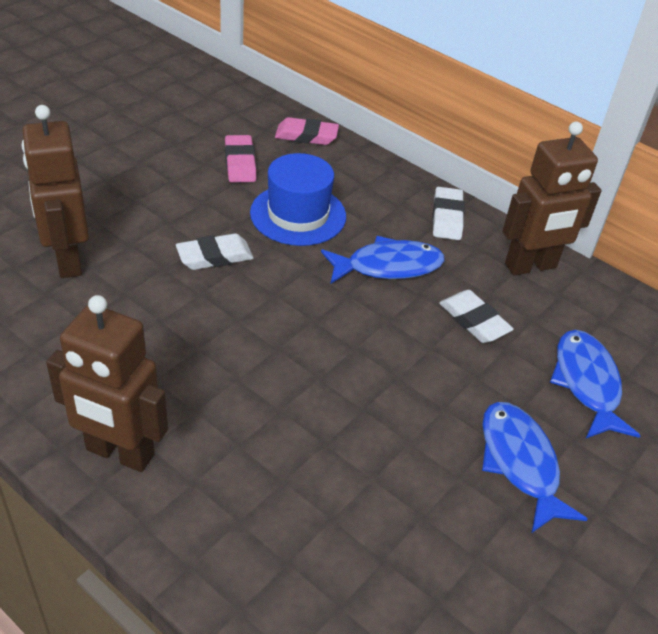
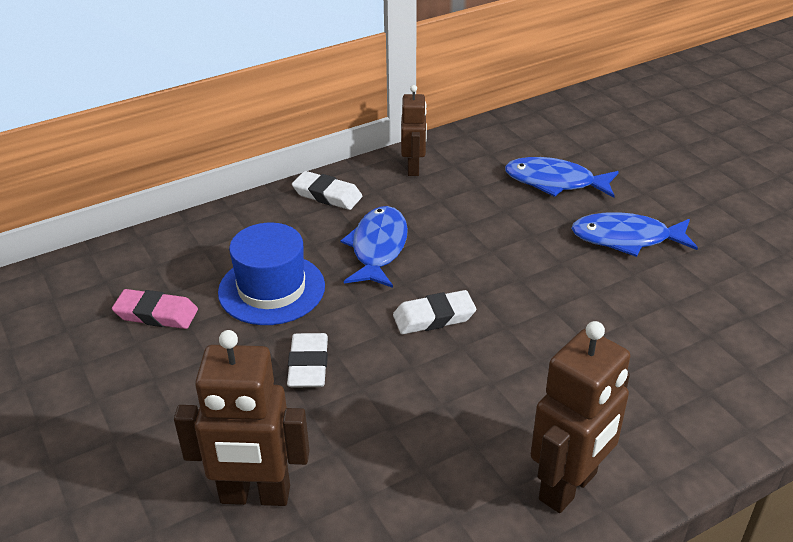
camera: 65 degrees left, 5 degrees down
pink eraser [275,117,339,145] -> none
white eraser [439,290,514,343] -> white eraser moved to [393,290,476,334]
brown robot [502,121,601,276] -> brown robot [401,85,427,176], size x0.61

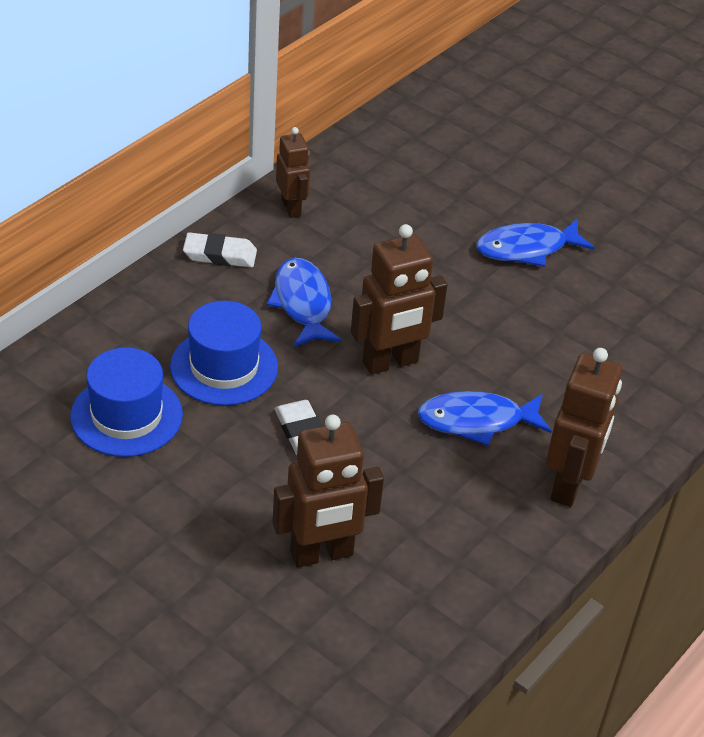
camera: 25 degrees left, 5 degrees up
pink eraser [112,289,198,329] -> blue hat [70,347,183,457]
white eraser [393,290,476,334] -> brown robot [351,224,447,375]
blue fish [505,157,619,198] -> blue fish moved to [417,391,552,446]

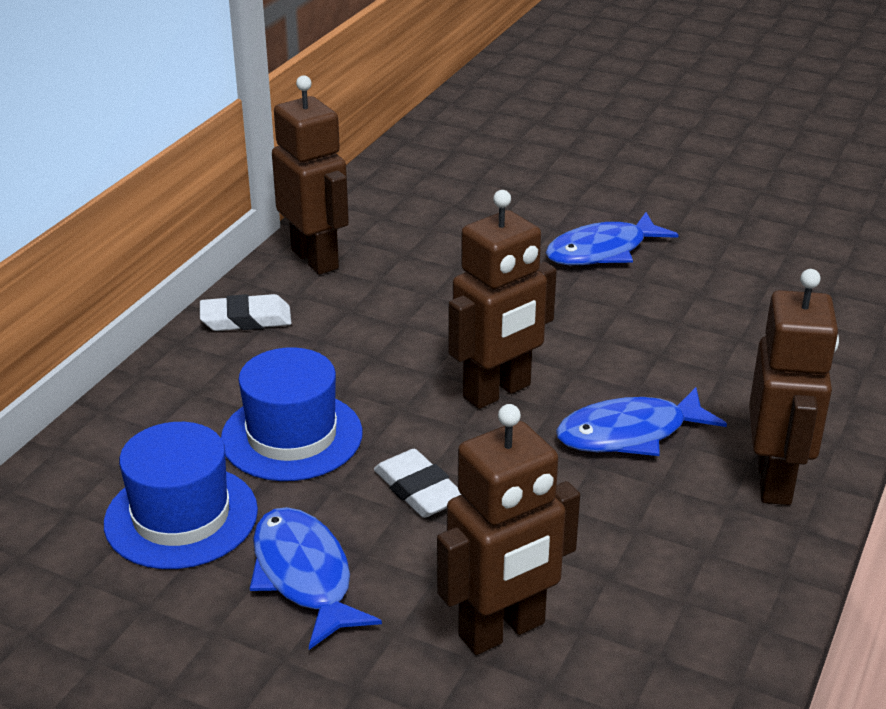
camera: 10 degrees left, 10 degrees down
blue fish [267,258,342,347] -> blue fish moved to [250,507,382,650]
brown robot [276,127,310,218] -> brown robot [272,75,349,275], size x1.63

